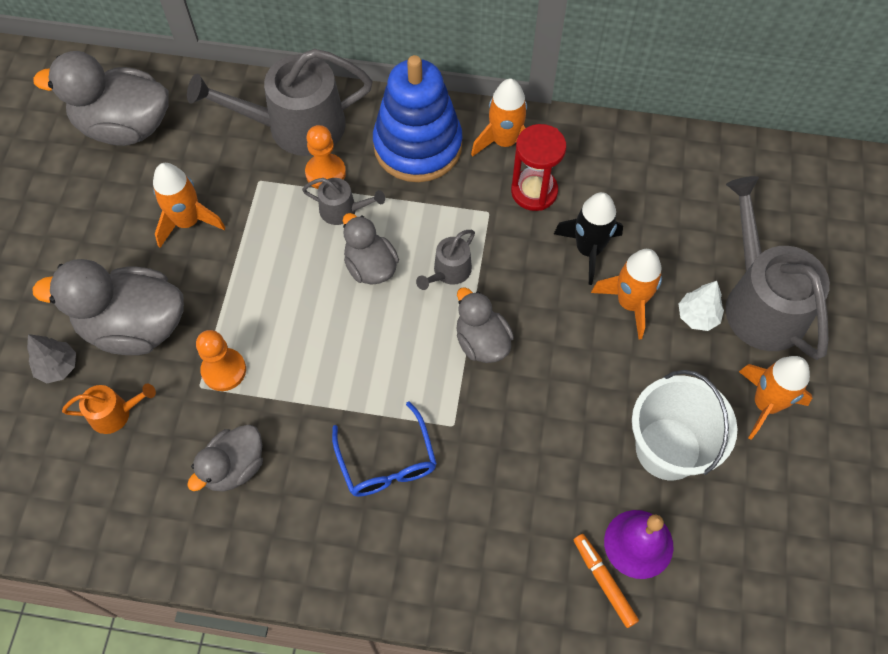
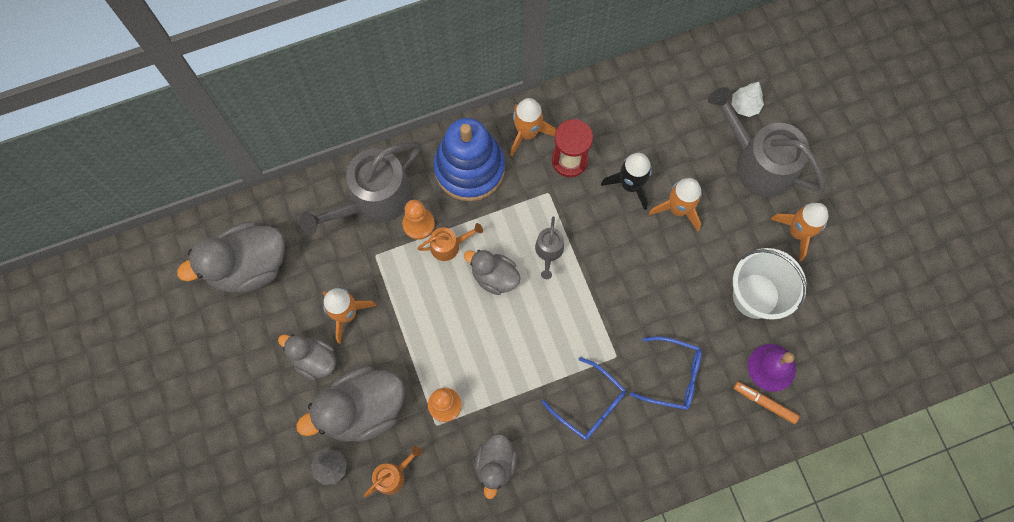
camera: 30 degrees left, 10 degrees up
grey watering can [302,178,385,225] -> orange watering can [417,223,483,261]
grey duck [456,287,514,363] -> grey duck moved to [278,334,336,380]
white tree [679,281,724,331] -> white tree moved to [732,82,764,117]
none -> blue glasses [630,336,702,410]

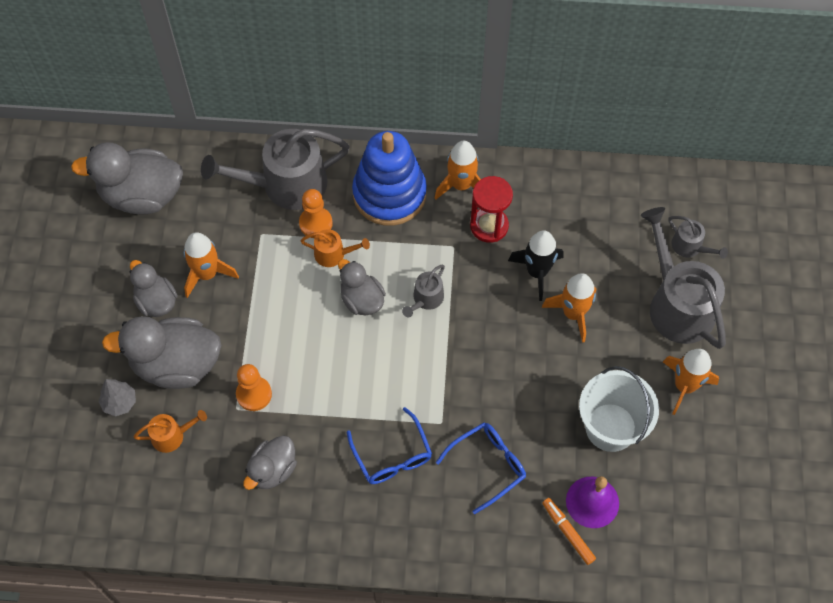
camera: 25 degrees right, 10 degrees down
blue glasses [630,336,702,410] -> blue glasses turned 75 degrees counterclockwise [436,422,526,514]
white tree [732,82,764,117] -> grey watering can [668,216,728,259]

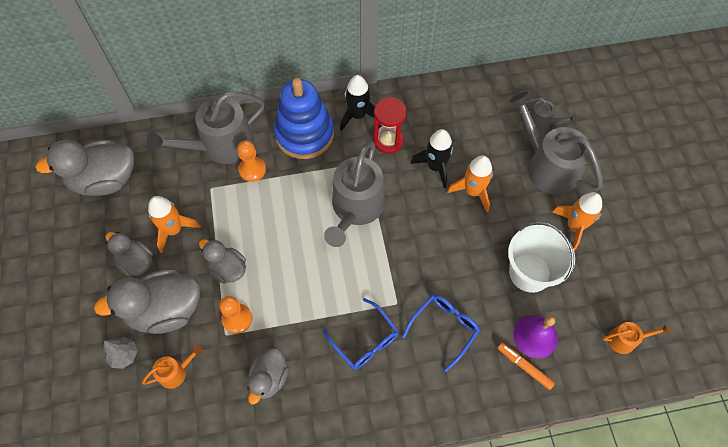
camera: 15 degrees left, 0 degrees up
orange watering can [300,229,370,267] -> orange watering can moved to [603,322,670,354]
grey duck [338,259,386,315] -> grey duck moved to [199,239,246,284]
grey watering can [402,265,445,317] -> grey watering can [324,141,385,247], size x2.14
orange rocket [435,141,481,200] -> black rocket [340,75,375,131]

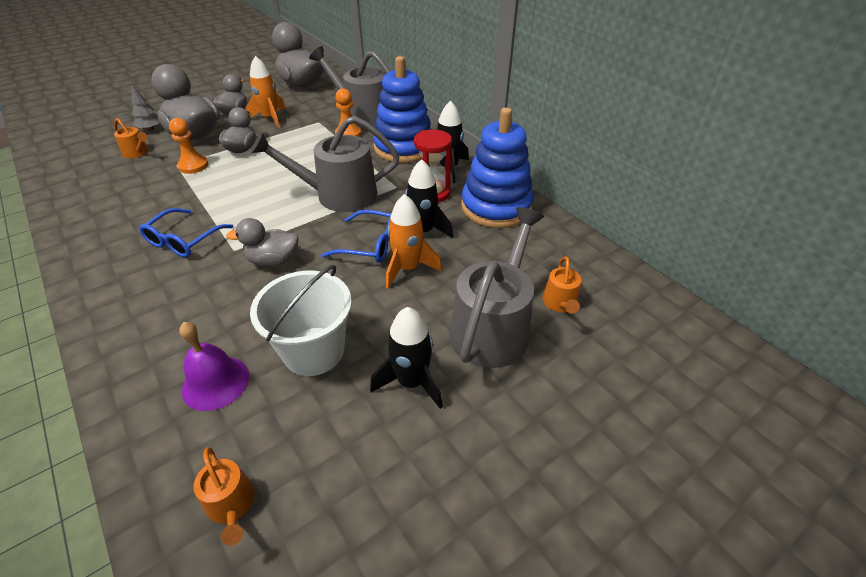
camera: 65 degrees right, 20 degrees down
grey duck [247,348,289,404] -> grey duck moved to [226,218,299,267]
blue glasses [402,294,480,372] -> blue glasses moved to [322,210,391,263]
orange marker [498,343,555,390] -> none
grey watering can [525,98,577,130] -> orange watering can [542,256,581,314]
orange rocket [552,192,602,251] -> black rocket [370,307,443,409]
none -> blue stacking toy [461,107,533,228]

